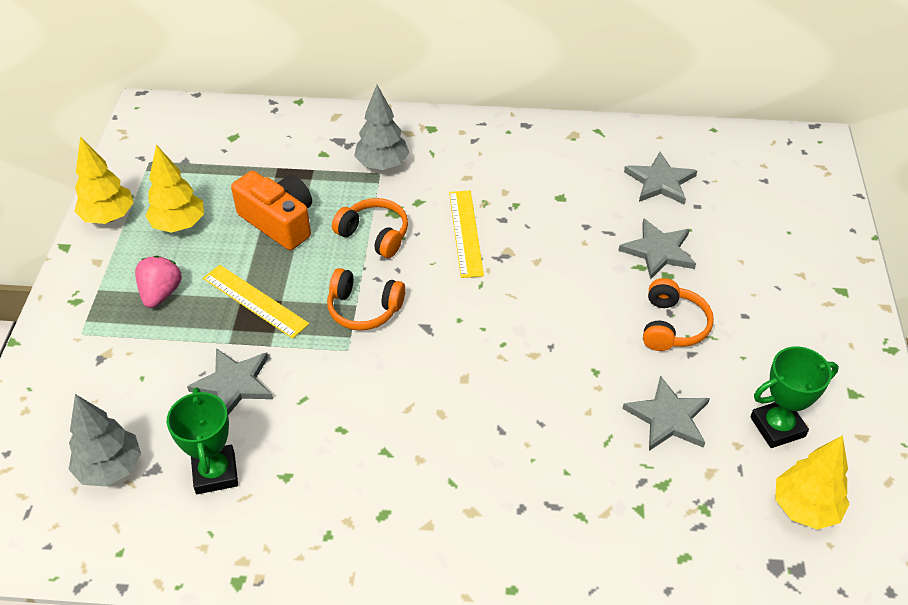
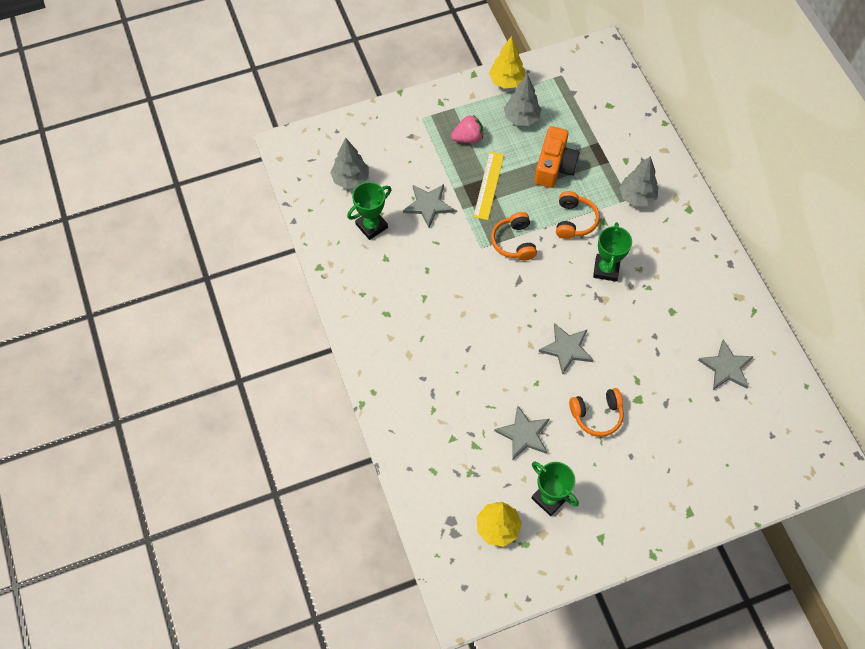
camera: 65 degrees right, 15 degrees up
yellow tree [145,144,204,233] -> grey tree [504,74,541,126]
yellow ruler [449,191,484,278] -> green trophy [593,222,632,282]
grey star [618,218,696,280] -> grey star moved to [539,323,593,375]

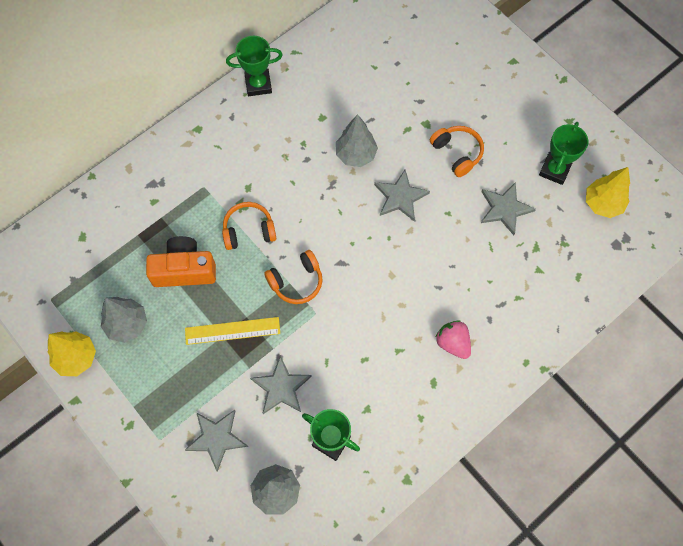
camera: 110 degrees left, 5 degrees up
pink strawberry [451,115,483,143] -> pink strawberry moved to [436,321,471,359]
green trophy [593,222,632,282] -> green trophy moved to [226,36,283,96]
grey tree [619,156,658,206] -> grey tree moved to [336,114,378,167]
grey star [698,339,754,390] -> grey star moved to [185,410,248,472]

